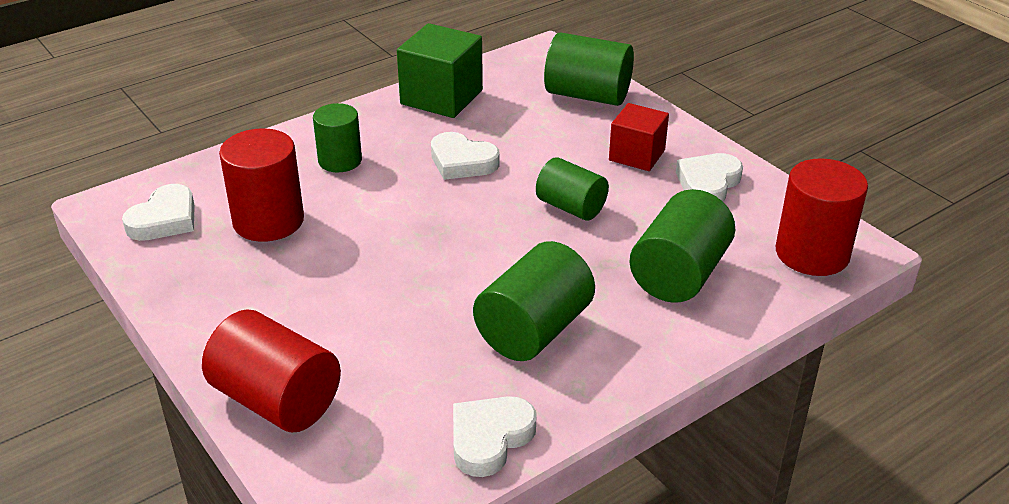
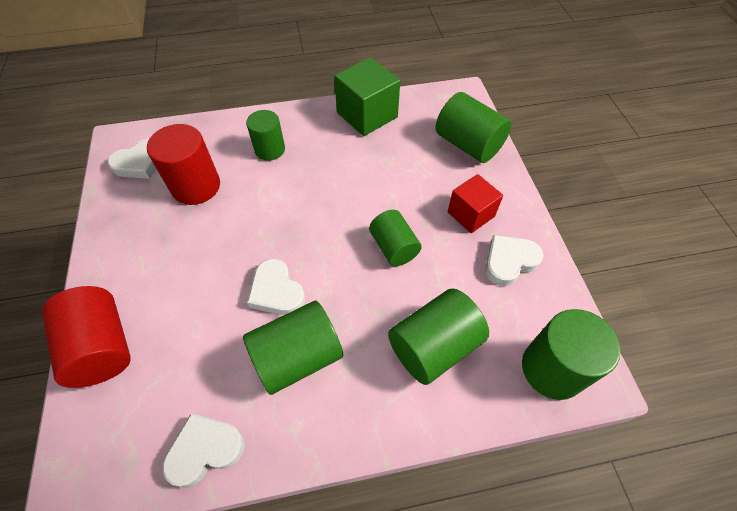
camera: 25 degrees right, 20 degrees up
white heart [431,132,500,180] -> white heart moved to [247,259,305,315]
red cylinder [776,158,868,276] -> green cylinder [522,309,621,400]

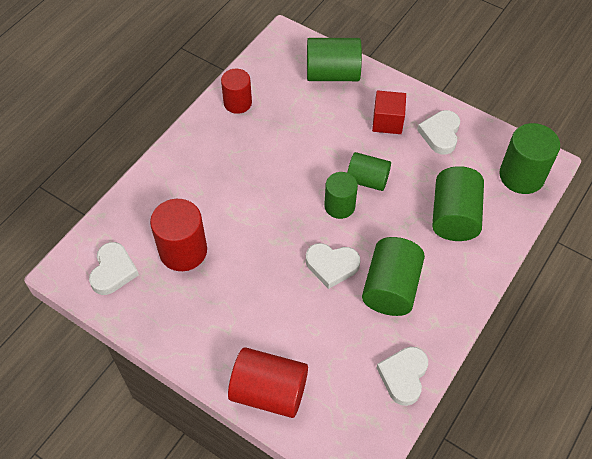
camera: 45 degrees left, 0 degrees up
green cylinder [246,110,285,161] -> green cylinder moved to [325,172,358,219]
green cube [334,57,400,136] -> red cylinder [221,69,252,114]

